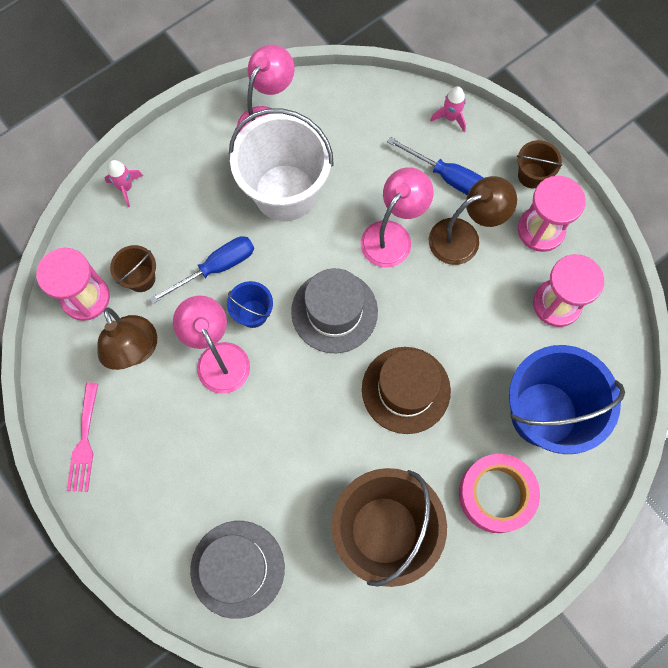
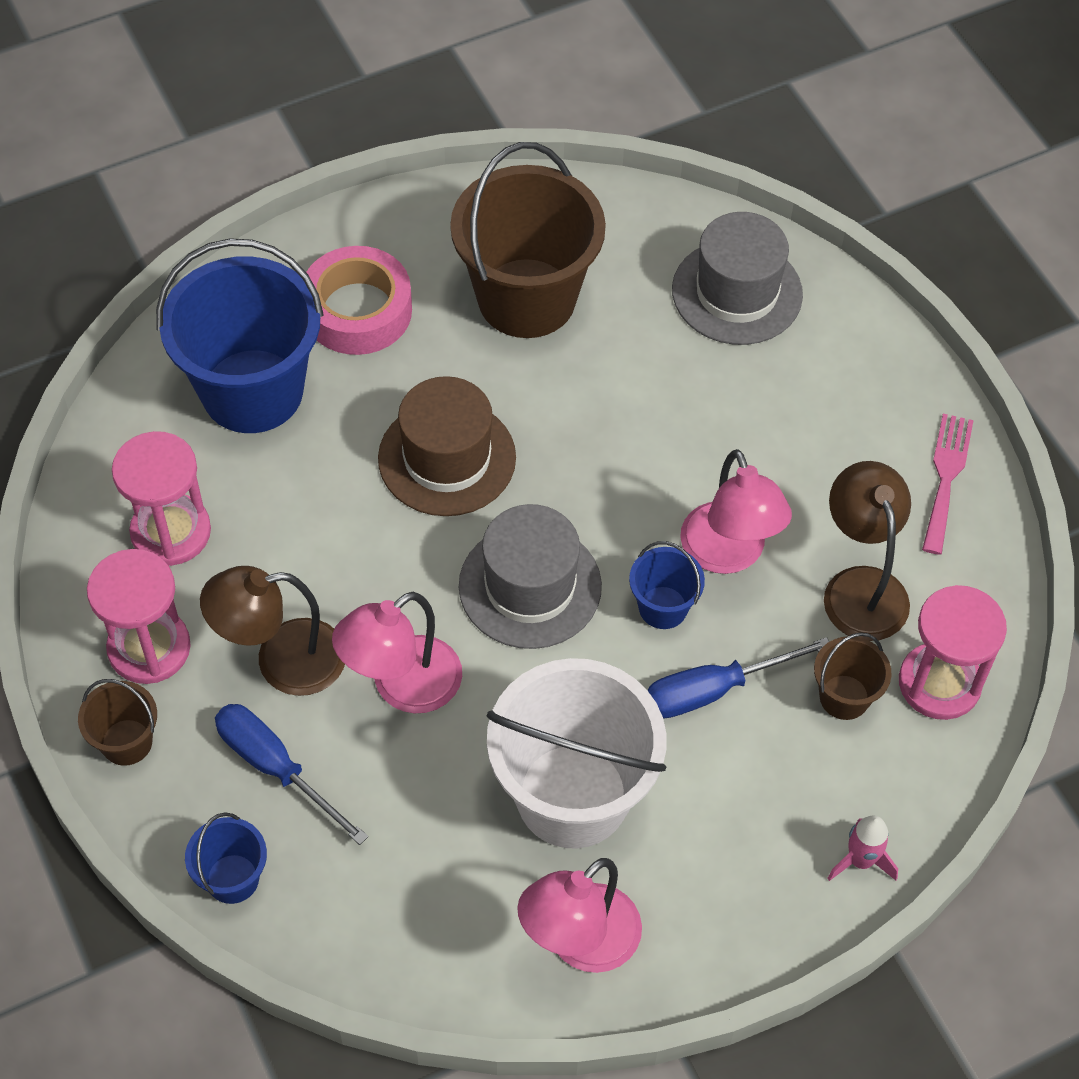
camera: 170 degrees left, 15 degrees down
pink rocket [430,86,466,132] -> blue bucket [185,812,267,904]

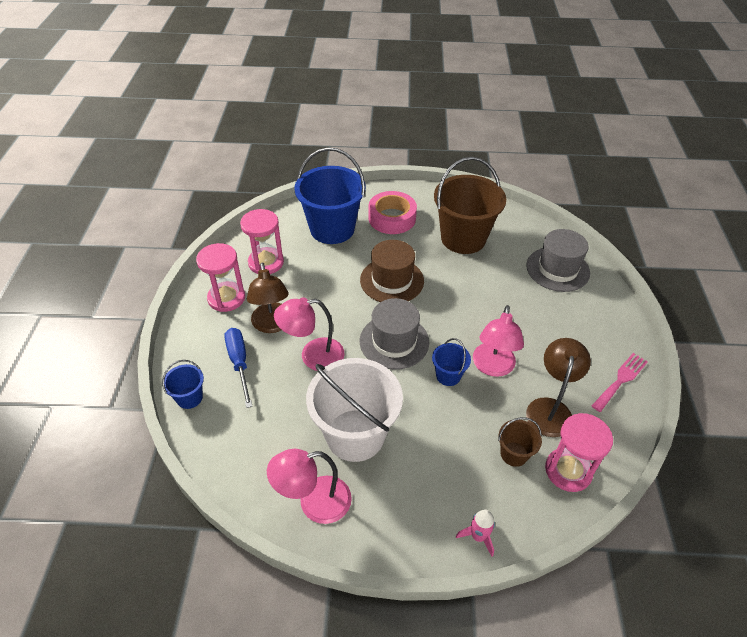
camera: 30 degrees right, 10 degrees down
brown bucket [78,679,157,766] -> none
brown lamp [200,566,345,696] -> brown lamp turned 120 degrees counterclockwise [247,263,289,333]
blue screwdriver [647,637,829,718] -> none

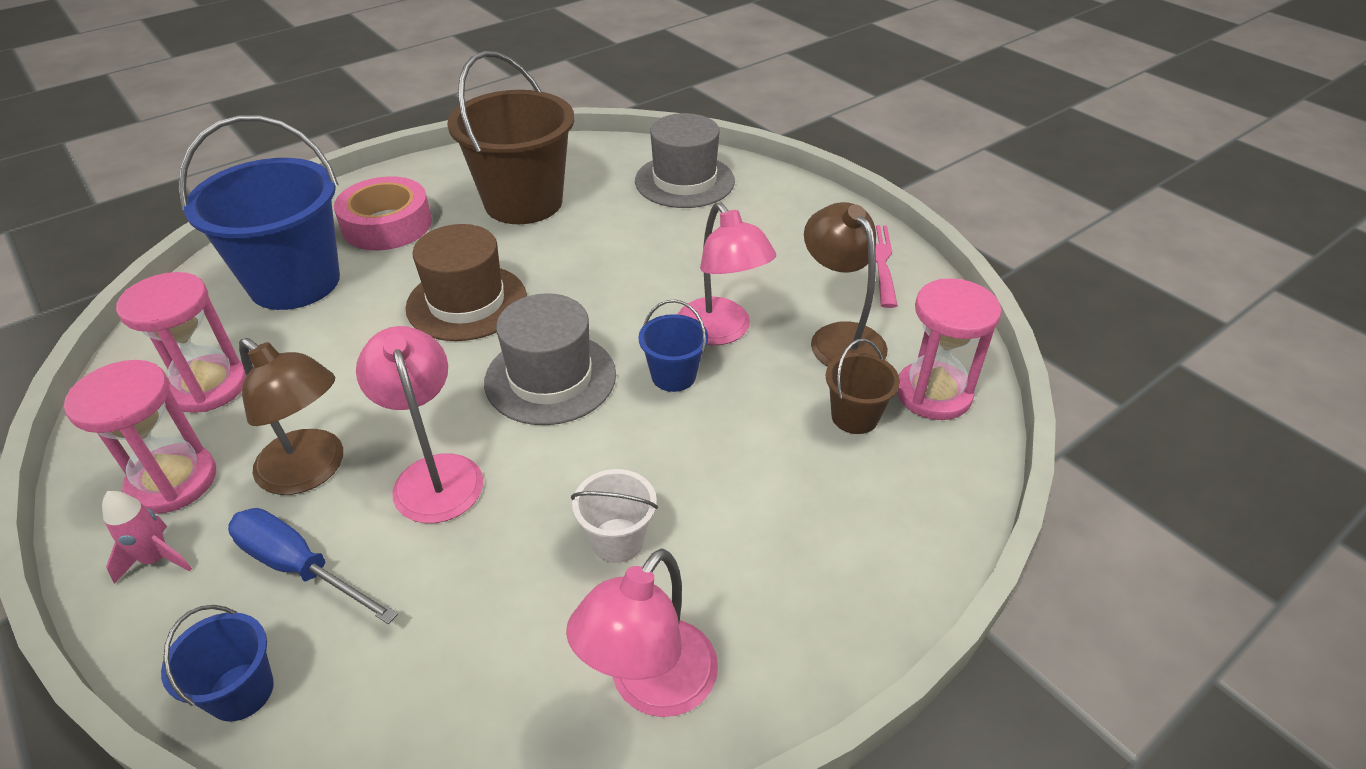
camera: 40 degrees left, 5 degrees down
pink lamp [274,297,345,371] -> pink lamp turned 120 degrees clockwise [356,326,483,523]
white bucket [306,358,403,462] -> white bucket [571,469,658,563], size x0.46
pink rocket [456,510,495,557] -> pink rocket moved to [102,491,192,584]

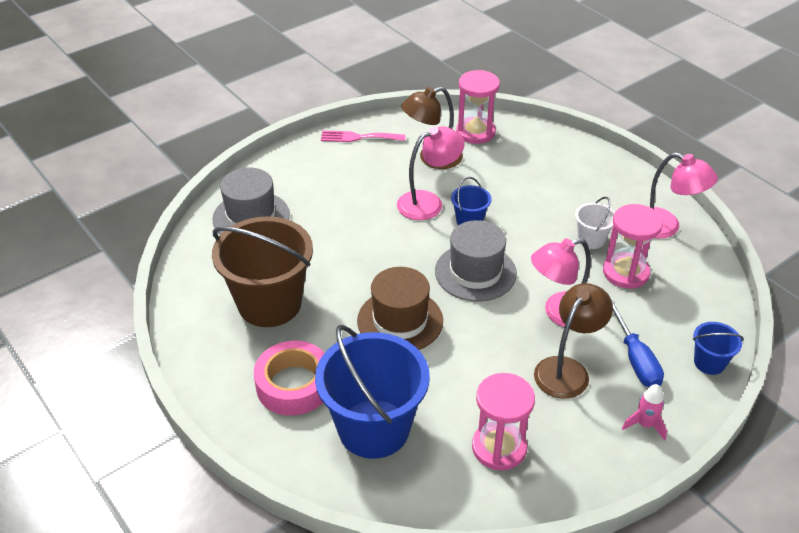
camera: 90 degrees left, 0 degrees up
pink hourglass [64,360,216,514] -> pink hourglass moved to [603,204,663,289]
blue screwdriver [228,508,398,624] -> blue screwdriver turned 45 degrees counterclockwise [610,297,664,387]
brown bucket [826,339,900,434] -> none

